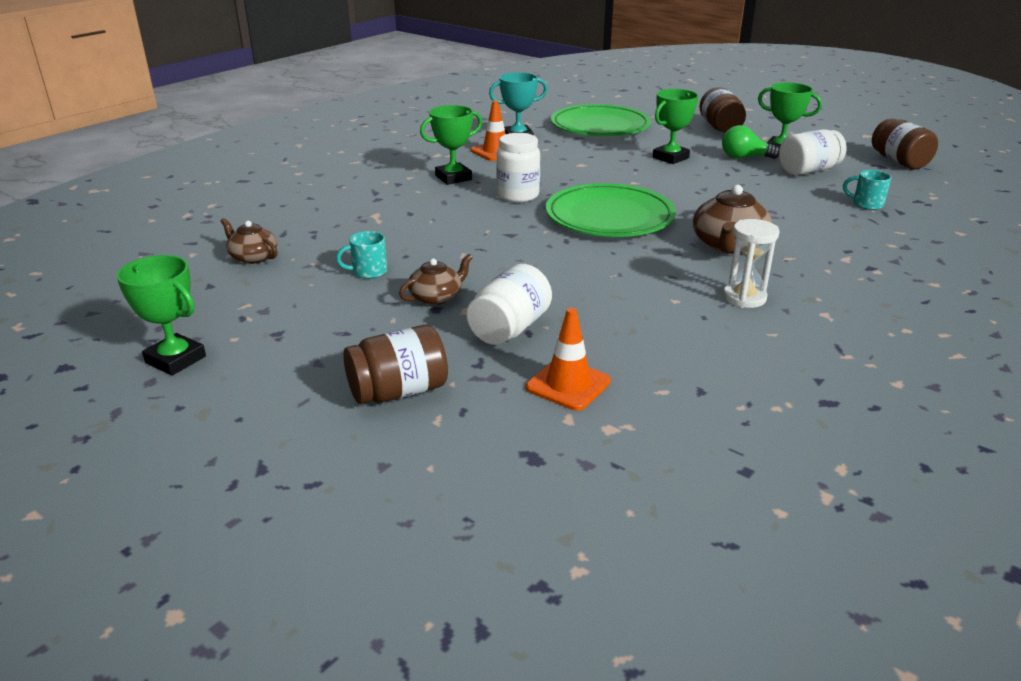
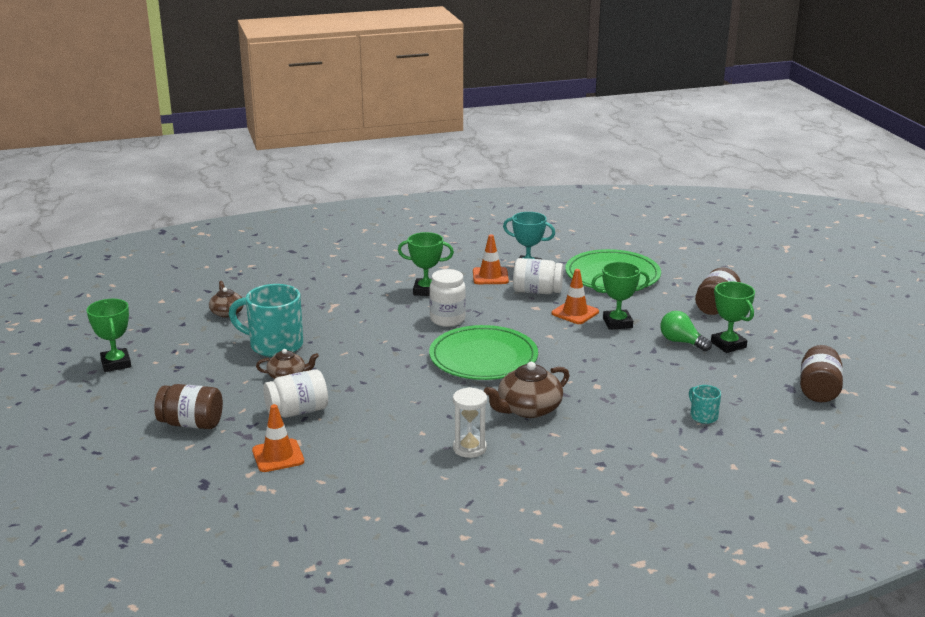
camera: 35 degrees right, 5 degrees down
turquoise mug [336,231,387,279] -> turquoise mug [229,284,303,357], size x2.12
white jar [779,129,847,175] -> white jar moved to [513,258,563,294]
none -> orange traffic cone [552,269,599,324]

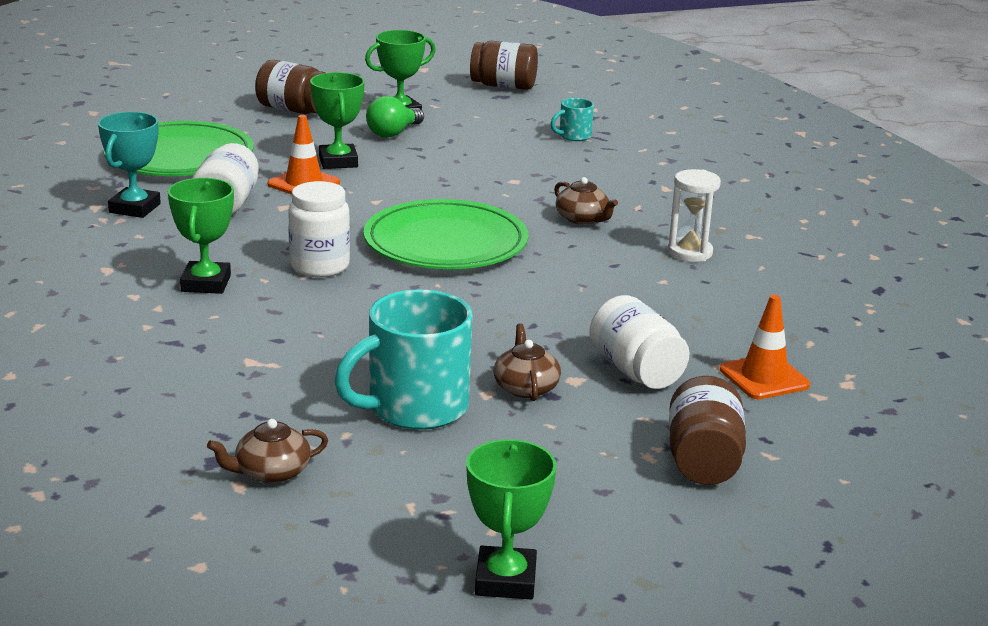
camera: 95 degrees left, 0 degrees up
green trophy [87,299,131,372] -> green trophy turned 60 degrees counterclockwise [466,439,557,599]
turquoise mug [229,284,303,357] -> turquoise mug turned 45 degrees clockwise [334,290,473,430]
orange traffic cone [473,234,509,284] -> none
brown teapot [484,362,570,418] -> brown teapot [554,177,618,225], size x0.62

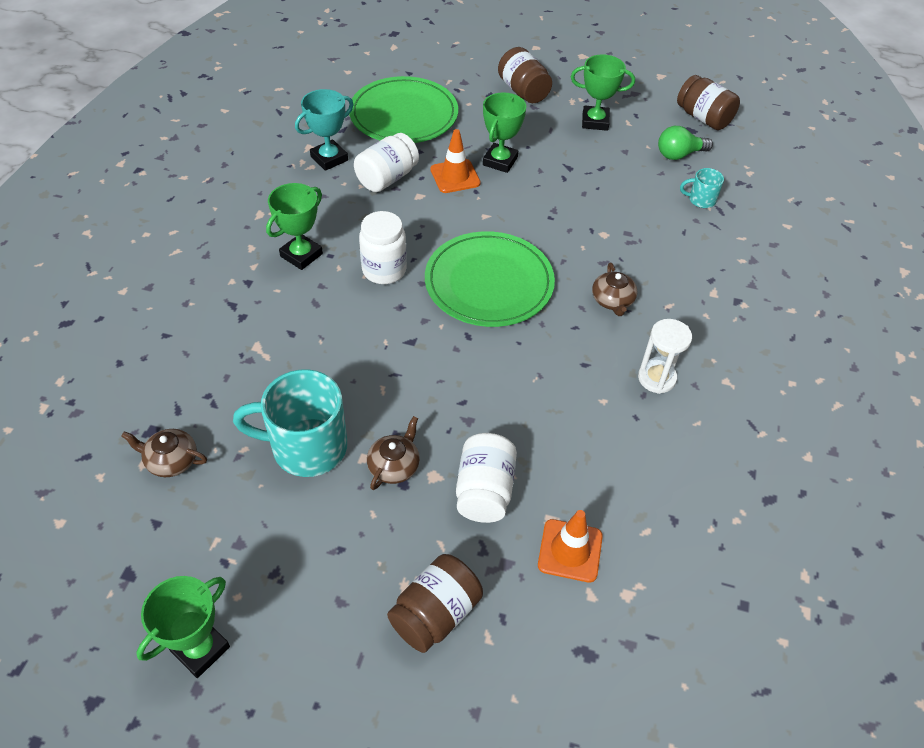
camera: 35 degrees right, 25 degrees up
green light bulb [366,96,424,138] -> green light bulb moved to [658,126,713,160]

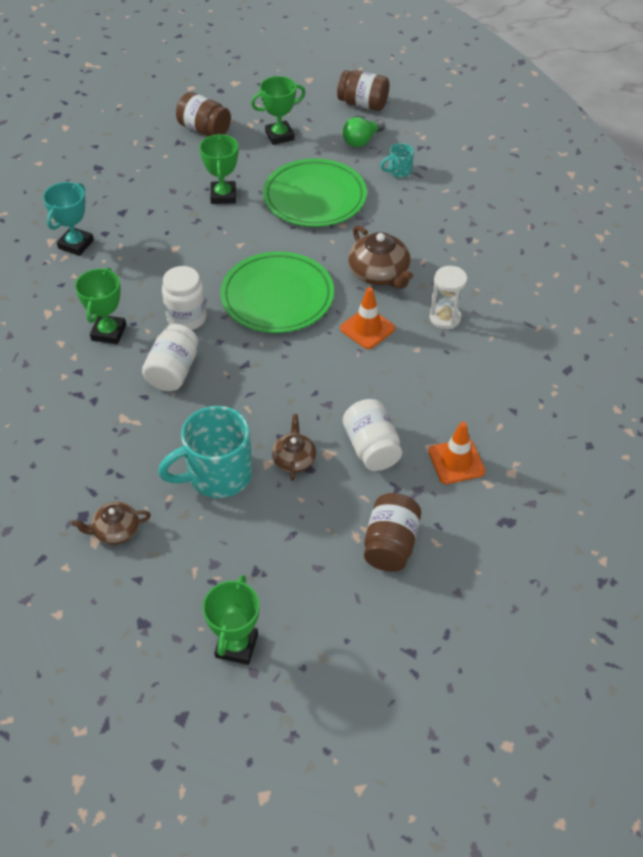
camera: 25 degrees left, 0 degrees up
green plate [349,76,458,143] -> green plate moved to [263,159,367,227]
white jar [354,133,419,192] -> white jar moved to [142,324,198,391]
orange traffic cone [430,129,481,193] -> orange traffic cone moved to [340,287,395,349]
brown teapot [592,263,638,316] -> brown teapot [348,225,413,289], size x1.62

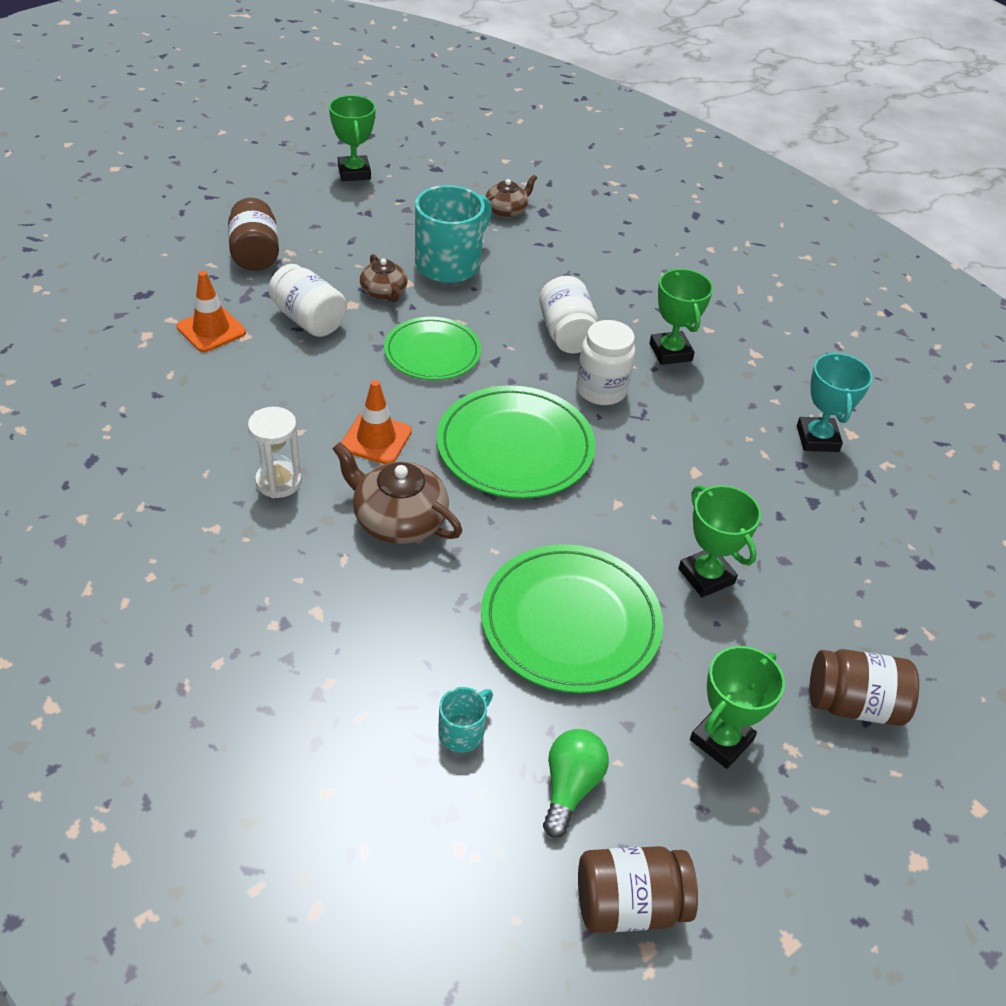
camera: 150 degrees right, 5 degrees down
none -> green plate [384,317,481,380]

